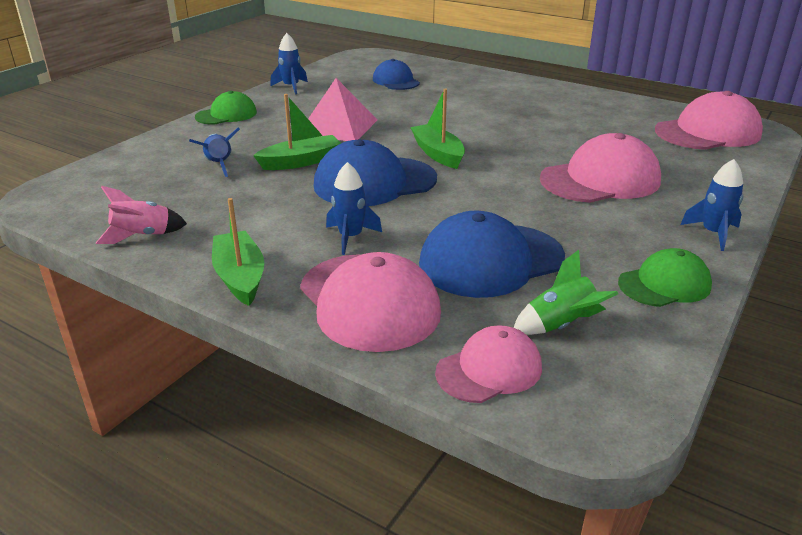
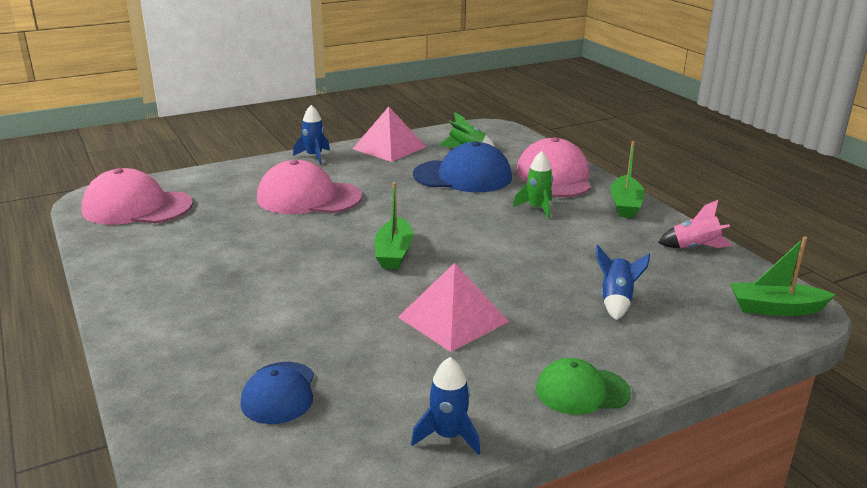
camera: 150 degrees left, 5 degrees down
green boat [253,94,341,170] -> green boat moved to [730,237,836,316]
blue cap [314,140,437,206] -> none
blue rocket [326,162,382,255] -> green rocket [513,151,553,219]
pink cap [435,325,542,403] -> none
green cap [618,248,712,307] -> pink pyramid [353,107,426,162]

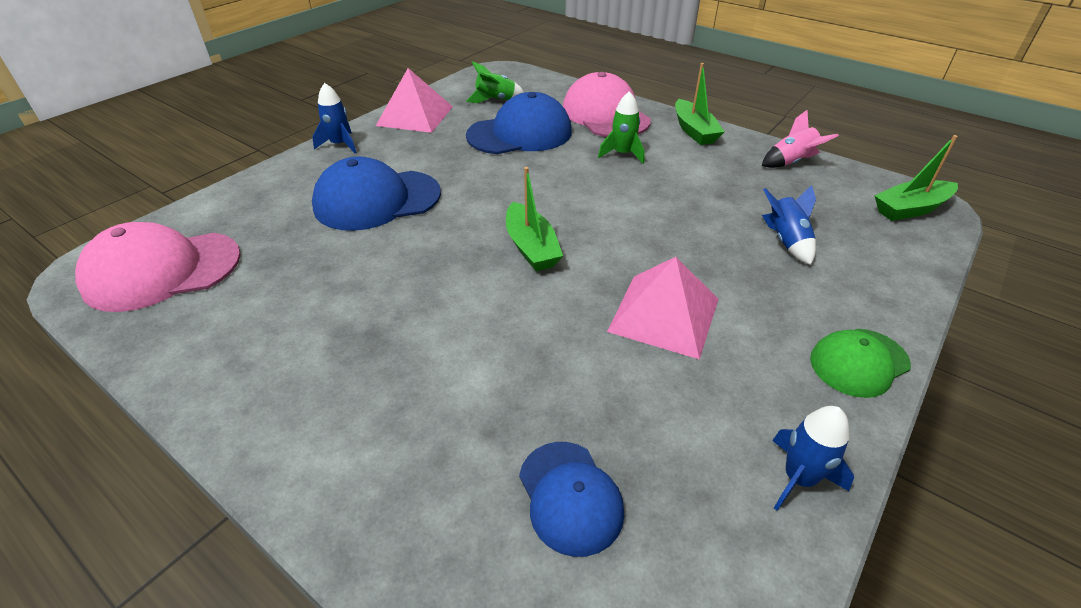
camera: 25 degrees left, 15 degrees up
pink cap [257,160,362,214] -> blue cap [312,156,441,231]

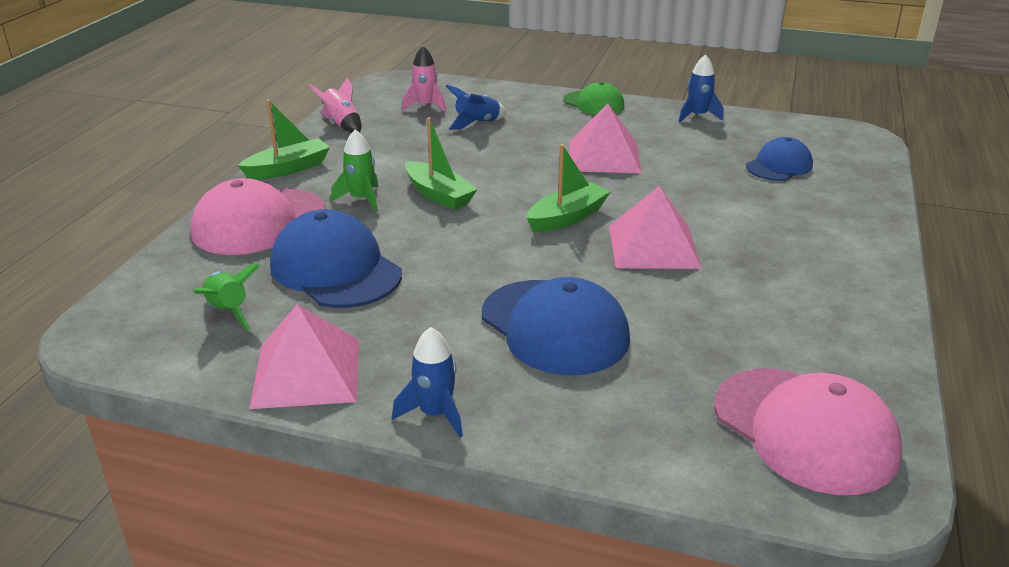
camera: 110 degrees left, 10 degrees down
green boat [875,135,958,221] -> green boat moved to [405,118,478,210]
none -> pink rocket [402,46,446,112]
none -> pink pyramid [609,186,702,269]

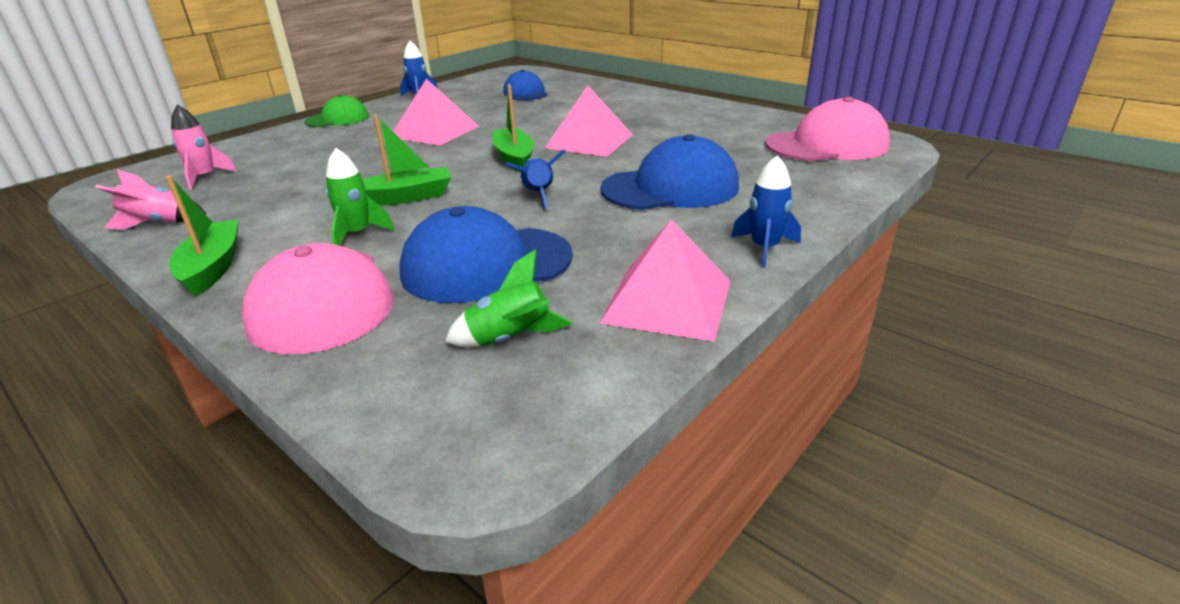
camera: 65 degrees left, 0 degrees up
blue rocket [446,85,507,130] -> blue rocket moved to [506,150,566,209]

